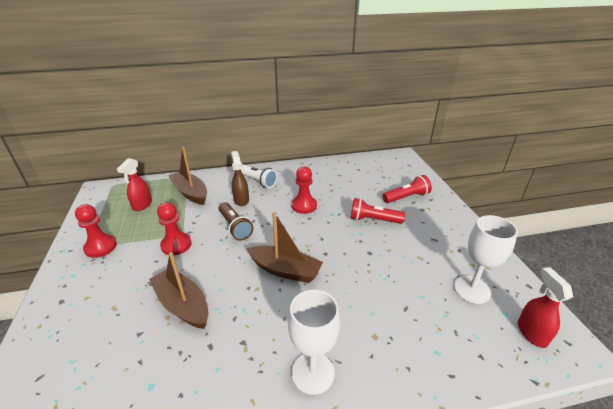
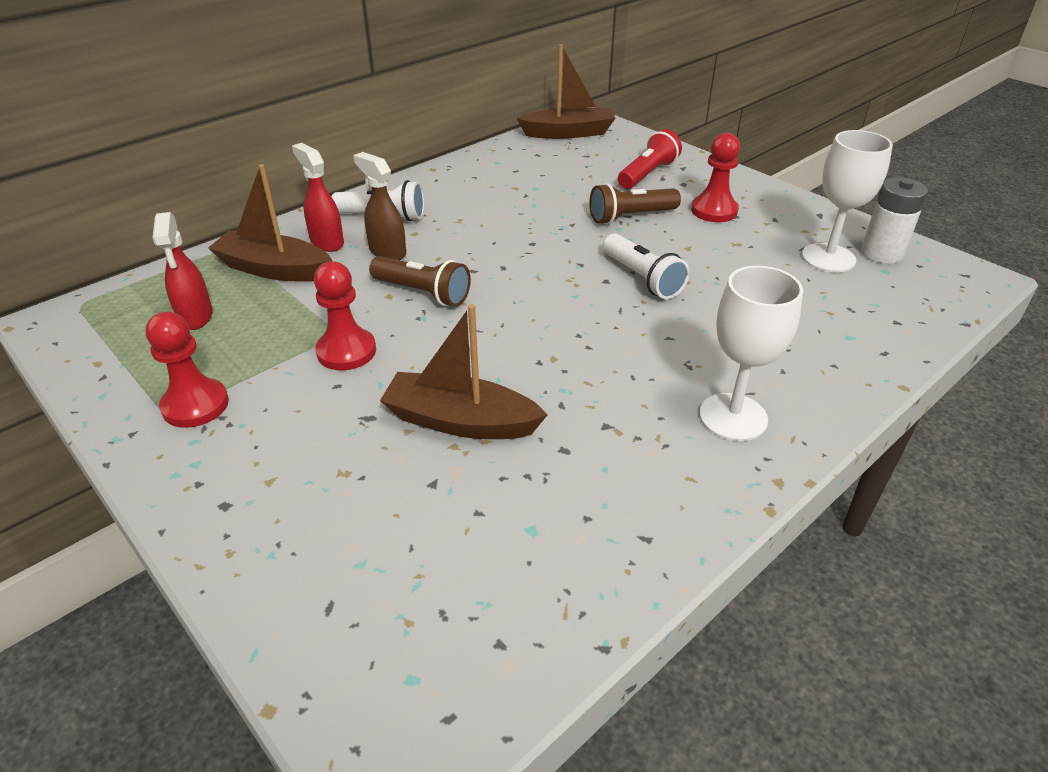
camera: 30 degrees left, 5 degrees up
brown boat [246,212,323,283] -> brown boat moved to [516,44,616,139]
red pawn [291,166,317,214] -> red pawn moved to [691,133,740,222]
red flashlight [350,198,405,224] -> brown flashlight [589,183,681,225]
red spray bottle [518,267,573,348] -> red spray bottle moved to [292,143,344,252]
none -> white flashlight [603,233,690,299]
none -> white battery [861,177,928,264]

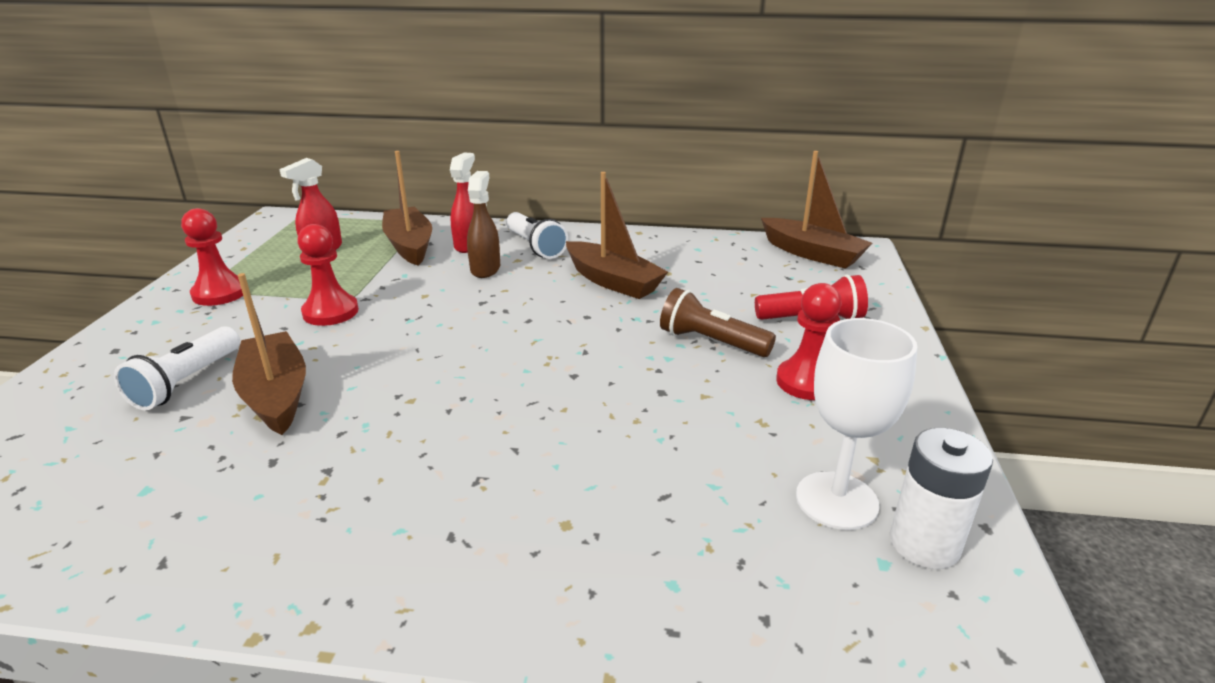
camera: 50 degrees right, 10 degrees down
brown flashlight [369,256,471,307] -> none
white flashlight [603,233,690,299] -> white flashlight moved to [114,326,240,411]
white goblet [699,266,803,441] -> none
none -> brown boat [566,172,668,299]

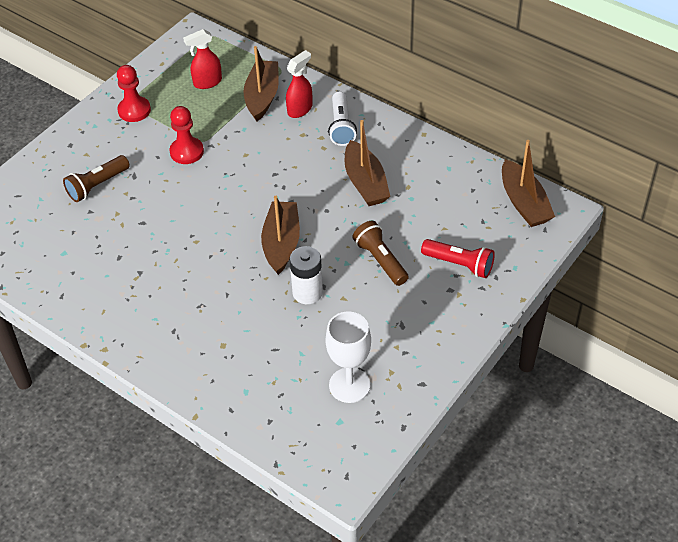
camera: 30 degrees right, 20 degrees up
white flashlight [114,326,240,411] -> brown flashlight [63,155,130,202]
brown boat [232,273,306,435] -> brown boat moved to [261,196,300,275]
brown spray bottle [467,171,500,278] -> none
red pawn [776,283,842,400] -> none
white battery [890,428,993,569] -> white battery moved to [290,246,323,304]

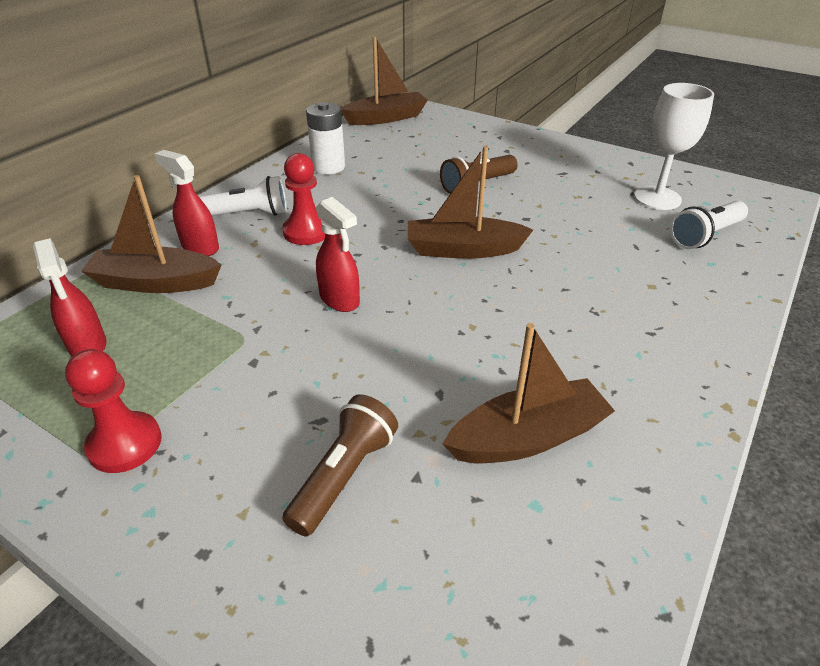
camera: 95 degrees left, 10 degrees down
brown flashlight [63,155,130,202] -> brown flashlight turned 105 degrees counterclockwise [282,394,398,537]
red pawn [170,106,204,164] -> red pawn moved to [282,153,325,245]
white battery [290,246,323,304] -> white battery moved to [306,102,345,174]
brown boat [345,120,390,206] -> brown boat moved to [443,323,615,463]
red flashlight [421,239,495,278] -> none
none -> red spray bottle [316,197,360,312]
none -> white flashlight [670,201,748,249]

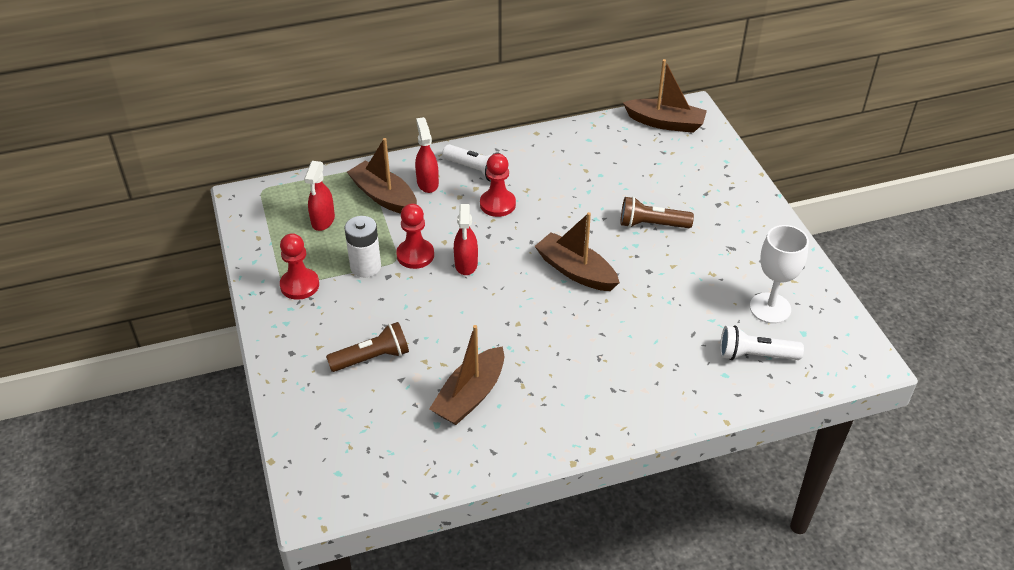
camera: 40 degrees right, 5 degrees up
white battery [306,102,345,174] -> white battery moved to [344,216,381,277]
brown boat [443,323,615,463] -> brown boat turned 105 degrees clockwise [429,325,504,425]
none -> red pawn [396,204,434,269]

